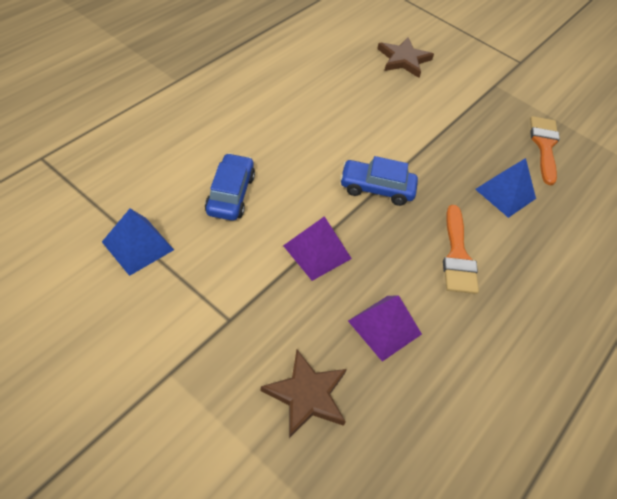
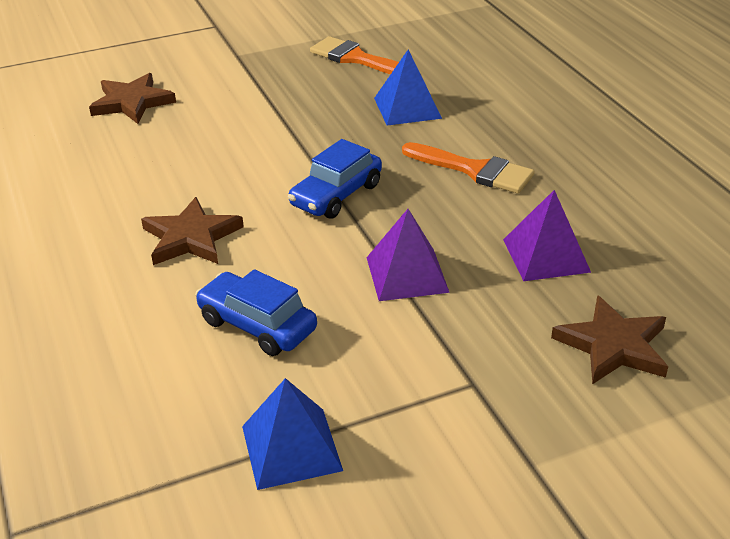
camera: 55 degrees left, 15 degrees down
none -> brown star [141,197,244,265]

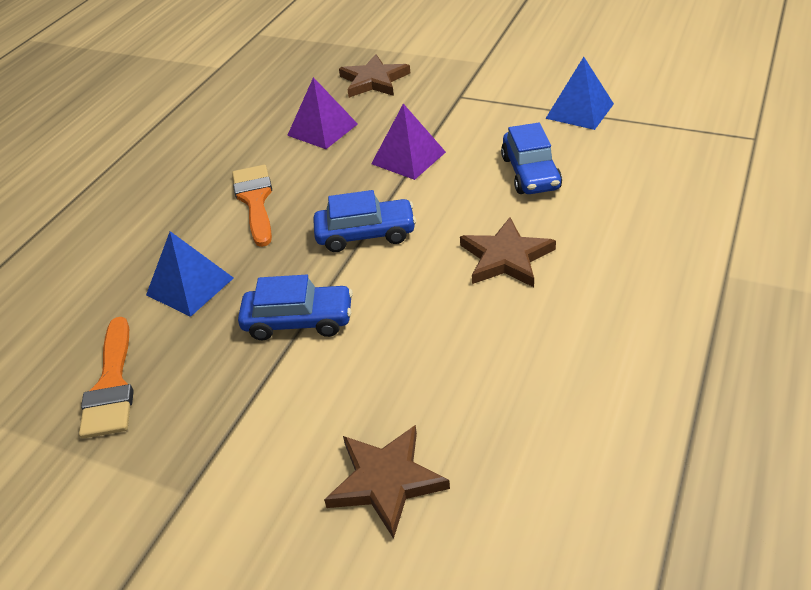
camera: 130 degrees left, 5 degrees up
none -> blue car [238,275,353,340]

